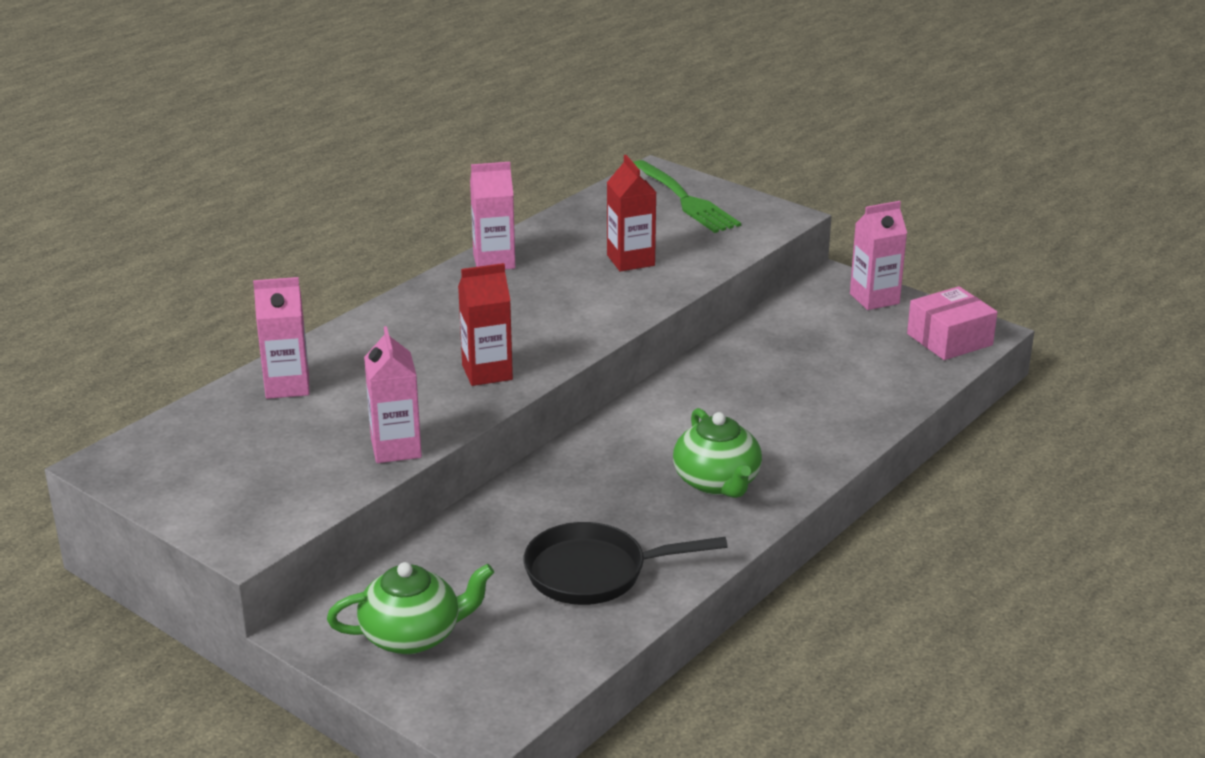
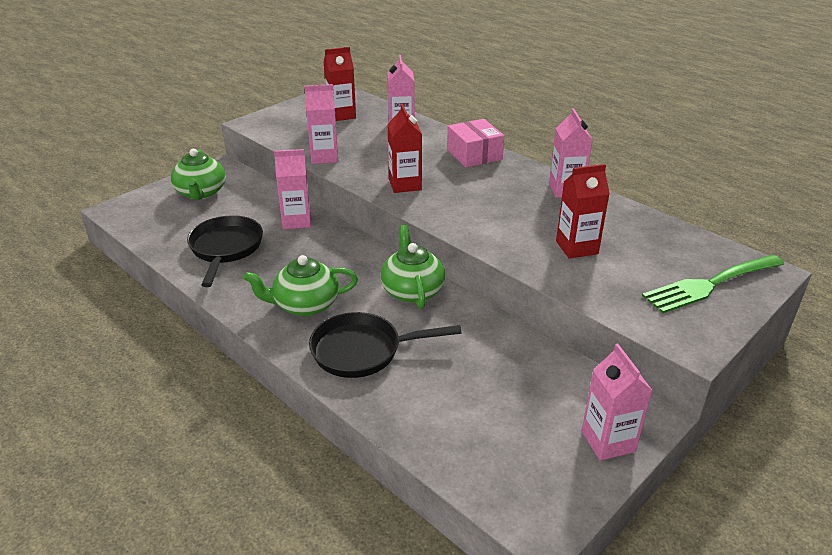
camera: 95 degrees right, 5 degrees up
pink box [907,286,997,360] -> pink box moved to [447,119,504,168]
none -> pink carton [274,149,311,229]
none -> black pan [309,312,461,378]
none -> red carton [324,47,356,121]
none -> green teapot [381,225,445,309]

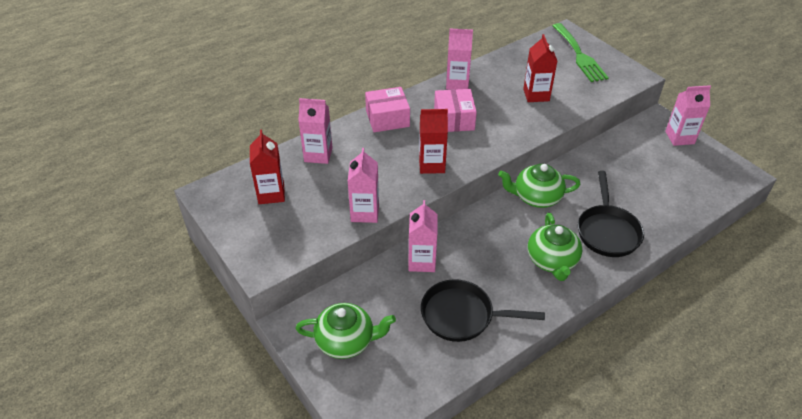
camera: 80 degrees left, 10 degrees up
none -> pink box [434,89,477,132]

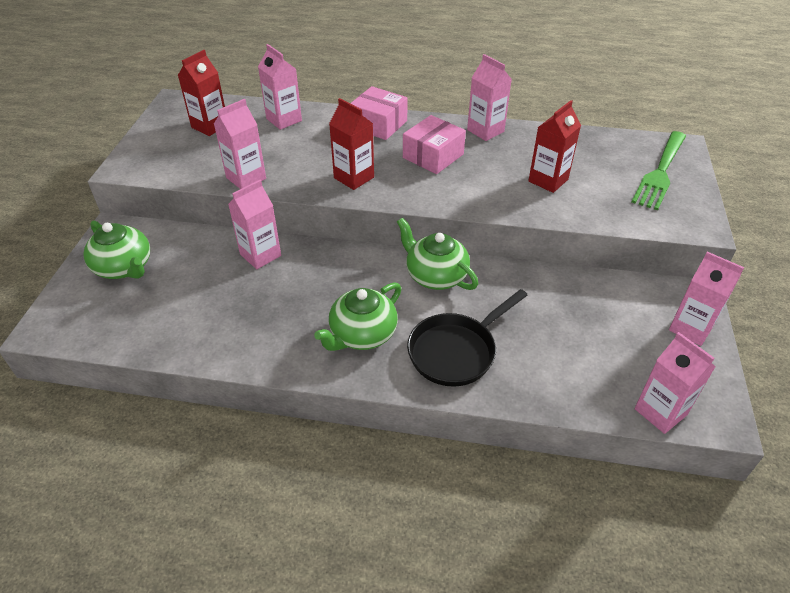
camera: 45 degrees right, 0 degrees up
black pan [421,279,545,342] -> none
none -> pink carton [634,332,716,434]

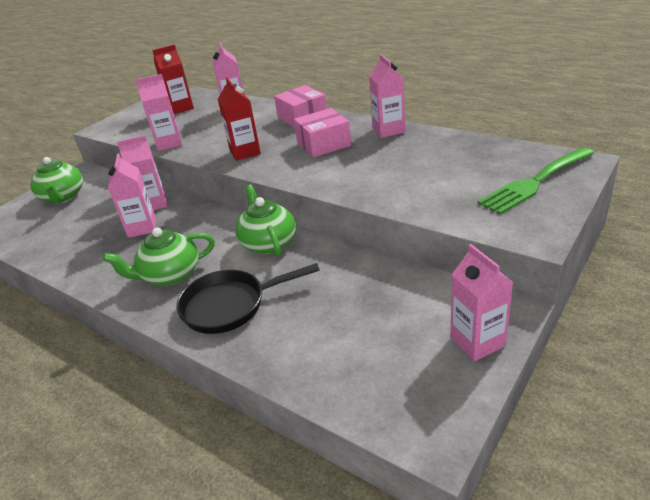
camera: 30 degrees right, 10 degrees down
red carton [528,100,581,193] -> none
pink carton [634,332,716,434] -> pink carton moved to [108,153,156,238]

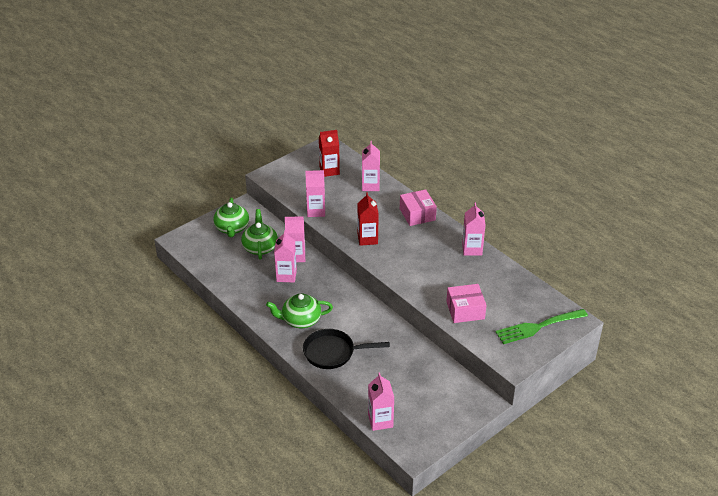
camera: 10 degrees right, 5 degrees up
green teapot [235,185,296,257] -> green teapot moved to [241,209,278,260]
pink box [294,108,351,158] -> pink box moved to [446,284,486,323]
pink carton [450,244,514,361] -> pink carton moved to [368,373,394,431]

